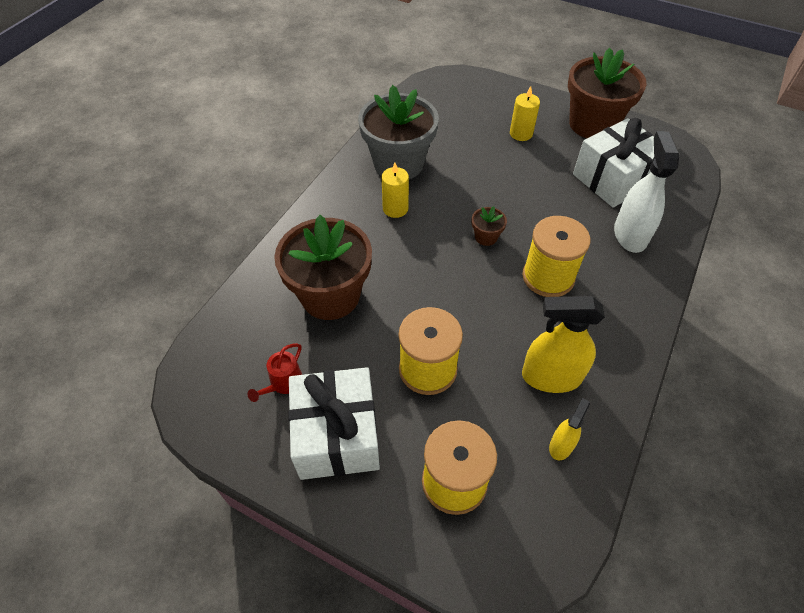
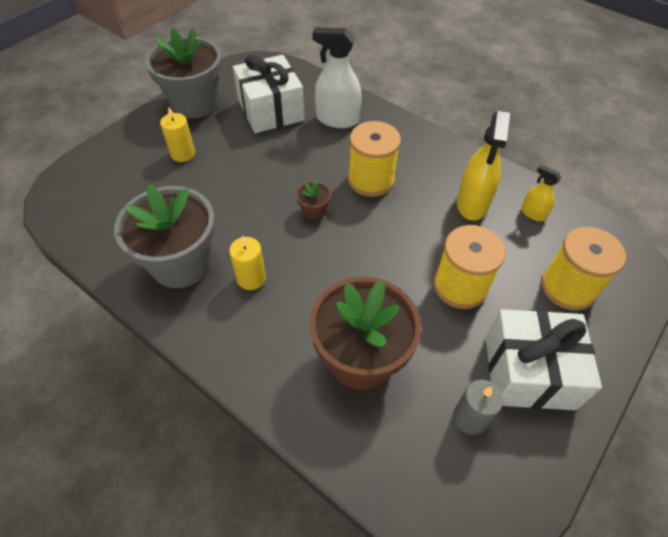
camera: 80 degrees left, 0 degrees up
red watering can [248,343,302,402] -> grey candle [453,380,504,435]
brown flower pot [568,48,647,138] -> grey flower pot [145,27,222,118]

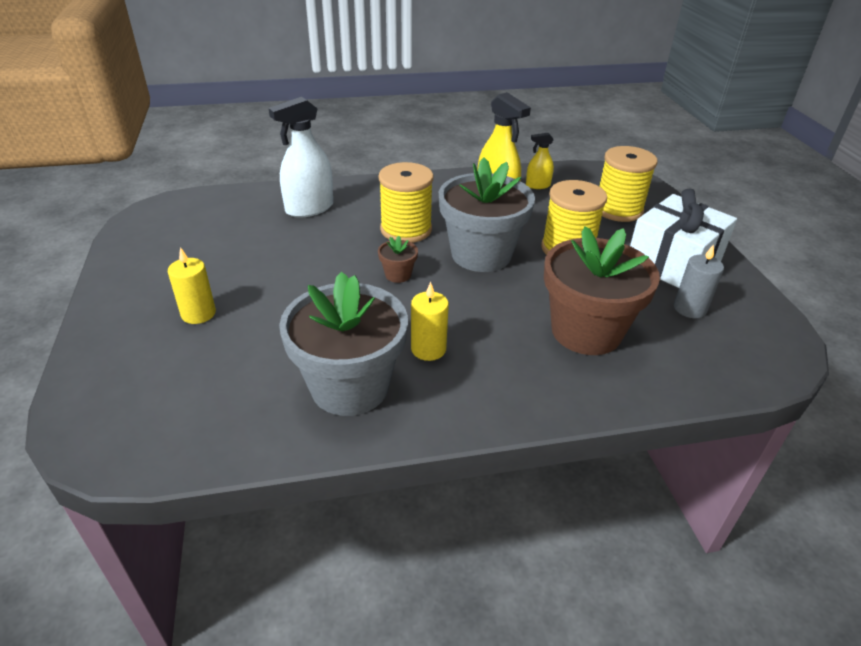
camera: 50 degrees left, 15 degrees down
grey flower pot [145,27,222,118] -> grey flower pot moved to [439,158,535,272]
white gift [233,54,305,133] -> none

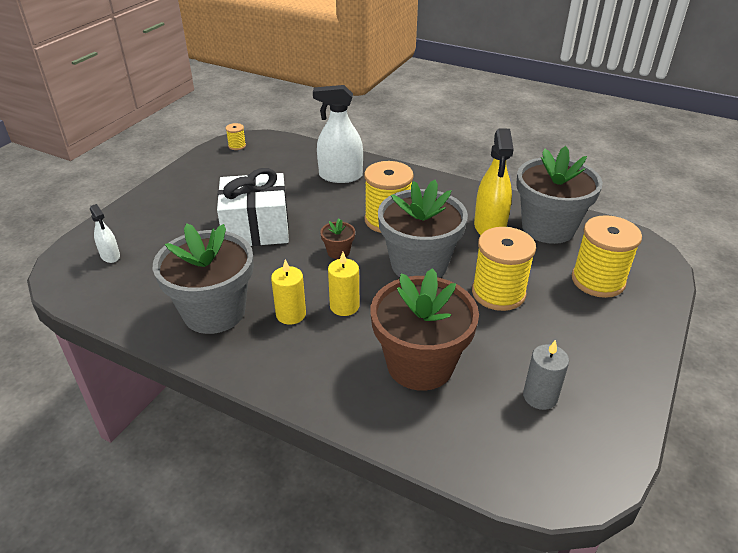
camera: 40 degrees right, 0 degrees up
yellow candle [168,247,216,324] -> yellow candle moved to [328,252,360,316]
yellow spray bottle [526,133,554,189] -> grey flower pot [516,146,603,244]
white gift [630,189,737,288] -> white gift moved to [217,168,289,246]
none -> white spray bottle [90,204,120,263]
none -> yellow spool [226,123,246,150]

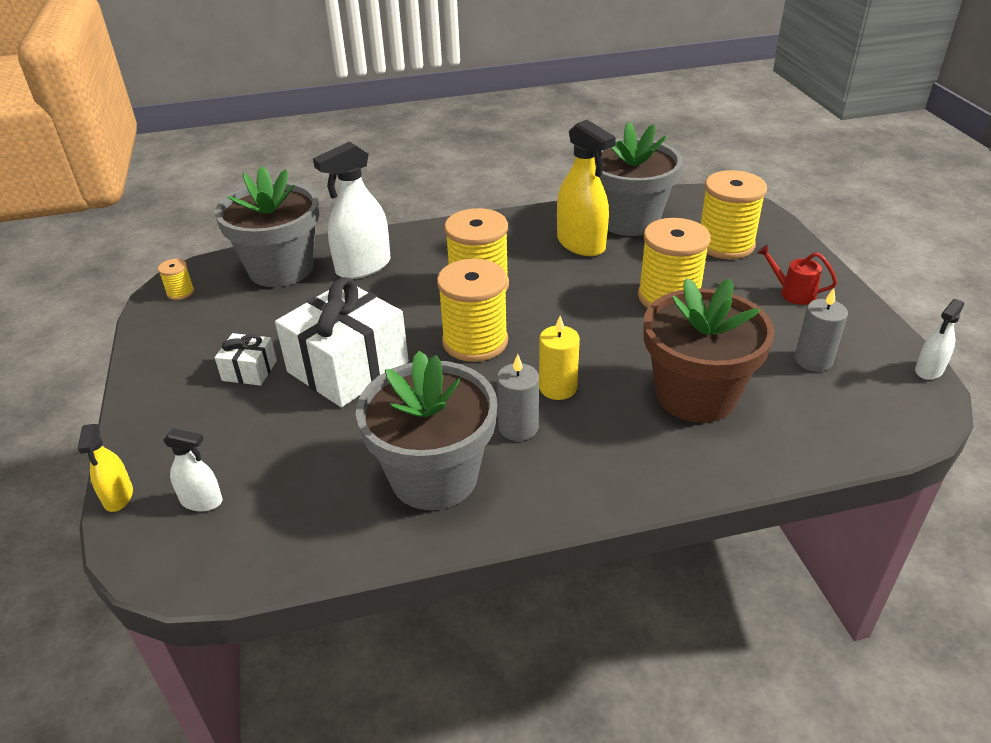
camera: 40 degrees left, 0 degrees up
yellow candle [271,260,306,325] -> grey candle [497,354,539,441]
brown flower pot [320,219,355,259] -> yellow spool [437,259,508,362]
grey flower pot [378,180,468,278] -> grey flower pot moved to [215,166,319,287]
none -> yellow spray bottle [78,424,133,512]
none -> white gift [215,333,277,386]
none -> red watering can [757,244,837,305]
none -> white spray bottle [915,299,964,380]

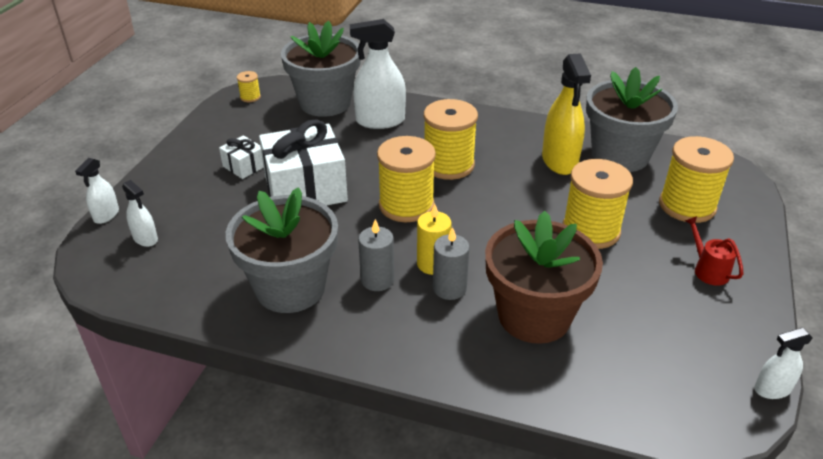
camera: 30 degrees right, 0 degrees up
yellow spray bottle [78,424,133,512] -> white spray bottle [75,158,119,224]
grey candle [794,288,848,372] -> grey candle moved to [433,227,470,300]

